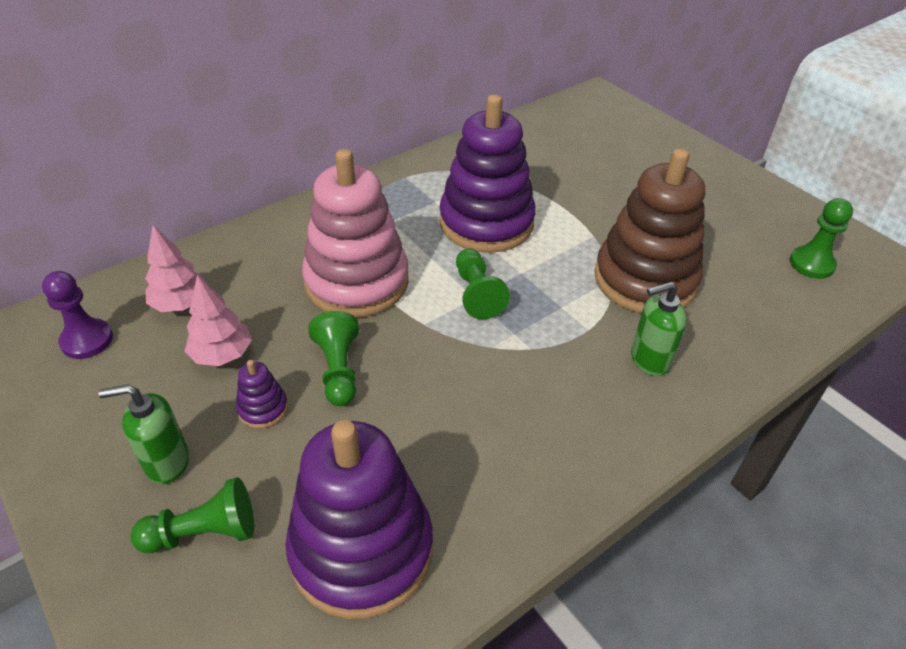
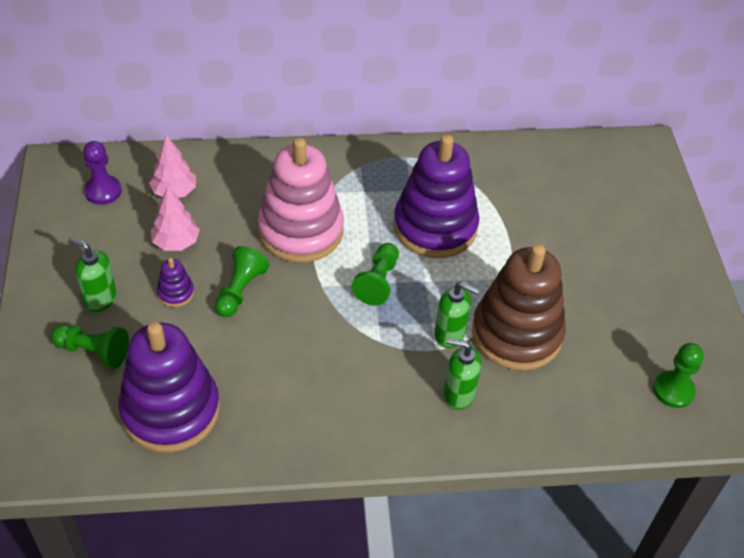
camera: 30 degrees right, 5 degrees up
none -> green soap dispenser [434,281,479,348]

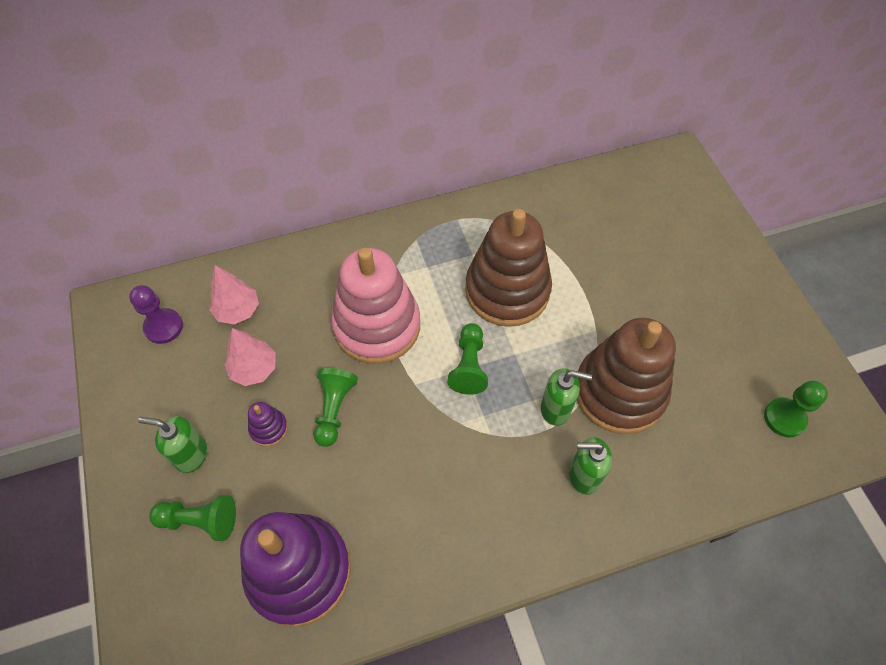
camera: 10 degrees left, 10 degrees up
purple stacking toy [393,134,479,258] -> brown stacking toy [465,209,552,327]

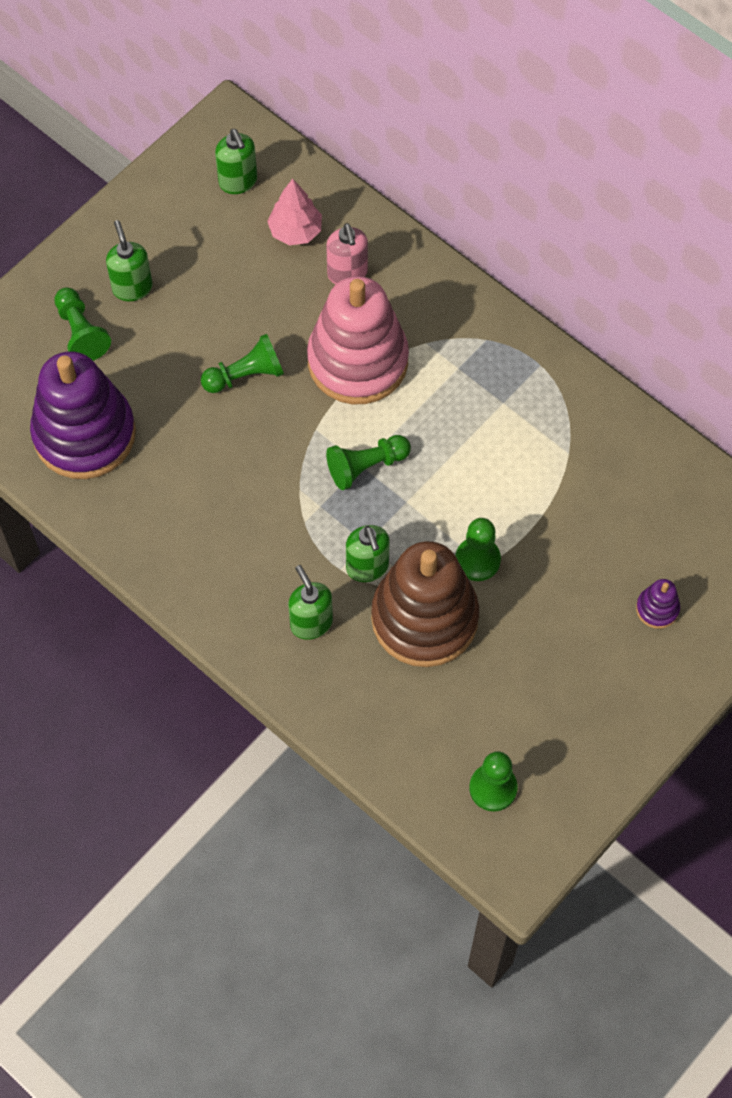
camera: 60 degrees right, 5 degrees up
purple pawn [129,285,183,344] -> green soap dispenser [215,129,257,194]
pink tree [225,328,276,386] -> none
purple stacking toy [248,402,288,446] -> purple stacking toy moved to [636,579,680,629]
brown stacking toy [465,209,552,327] -> none
none -> pink soap dispenser [326,223,368,284]
none -> green pawn [455,518,501,581]

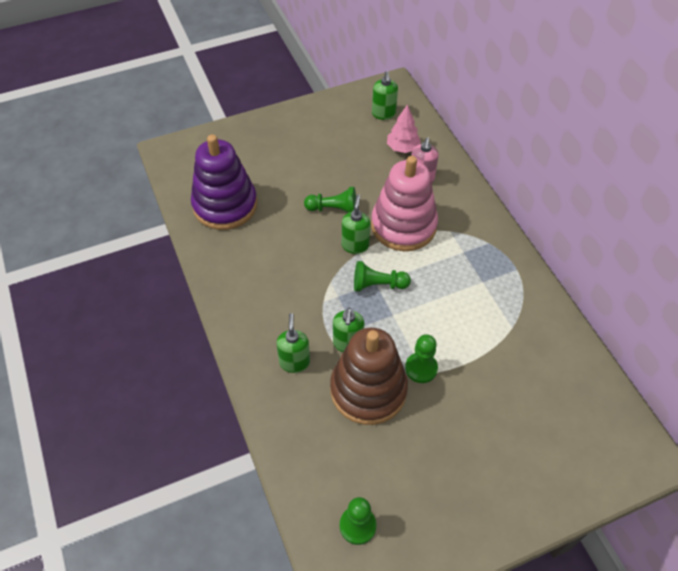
camera: 25 degrees right, 10 degrees down
green pawn [54,287,111,361] -> none
green soap dispenser [106,220,153,301] -> green soap dispenser moved to [342,194,371,254]
purple stacking toy [636,579,680,629] -> none

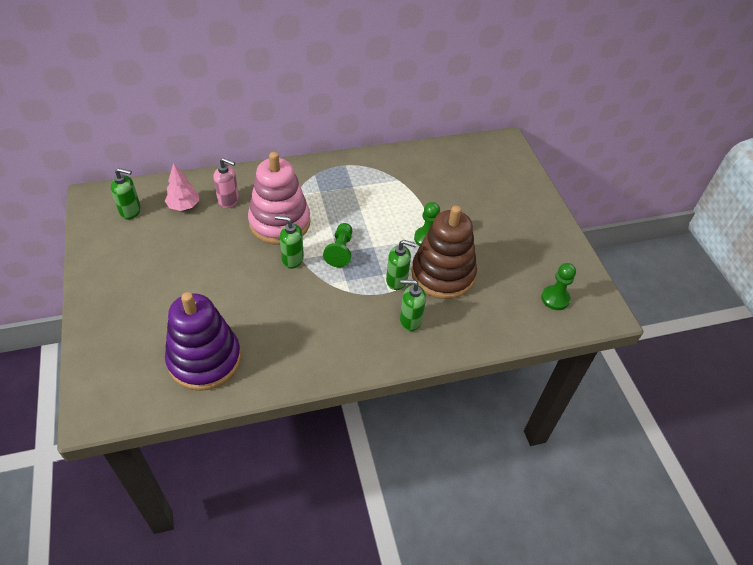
camera: 85 degrees left, 5 degrees down
green pawn [304,187,356,213] -> none

